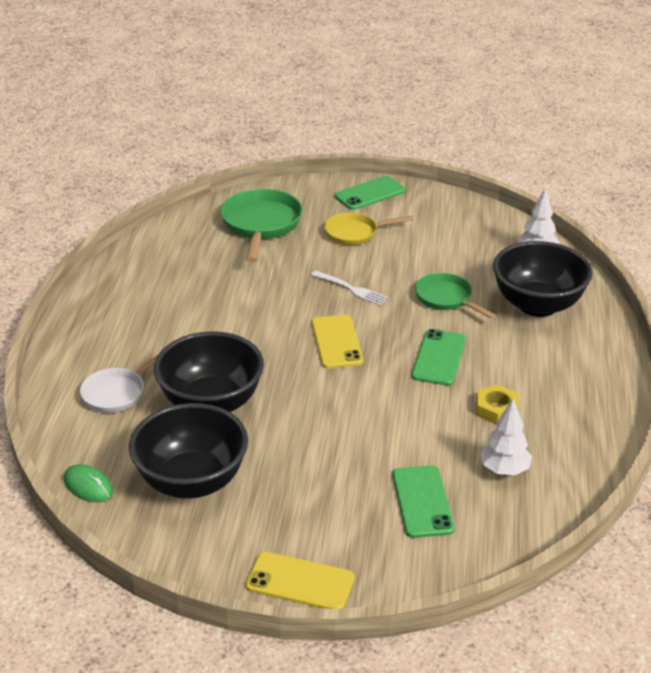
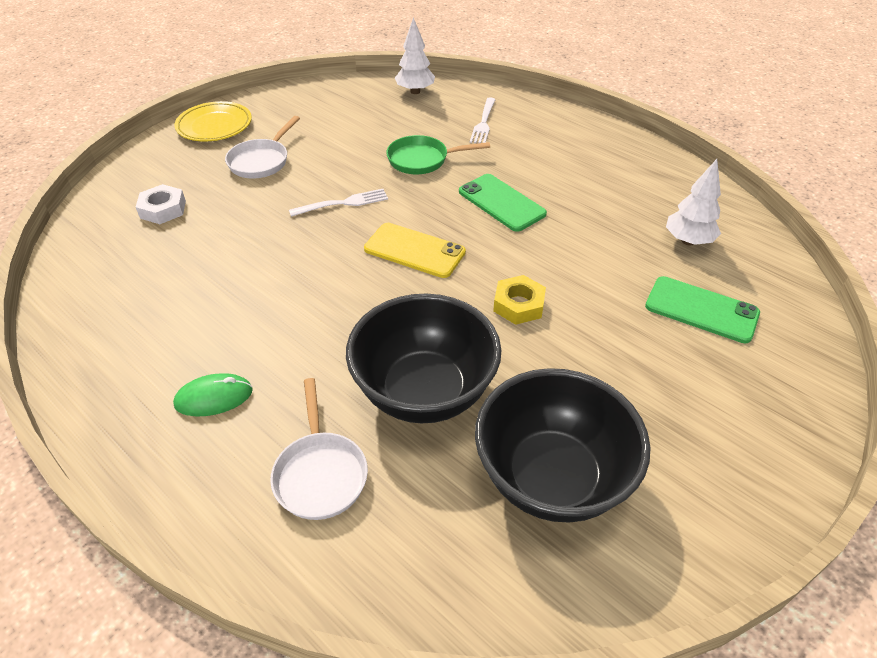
camera: 55 degrees left, 10 degrees up
green mouse [64,464,113,502] -> green mouse moved to [173,373,253,416]
green pan [221,189,303,262] -> white nut [136,184,186,224]
yellow phone [246,552,355,609] -> none
yellow pan [324,213,414,245] -> white pan [225,116,300,178]
green phone [334,176,406,210] -> yellow plate [174,101,252,142]
yellow nut [477,385,519,424] -> yellow nut moved to [493,275,546,325]
black bowl [493,241,593,317] -> white fork [470,97,496,143]

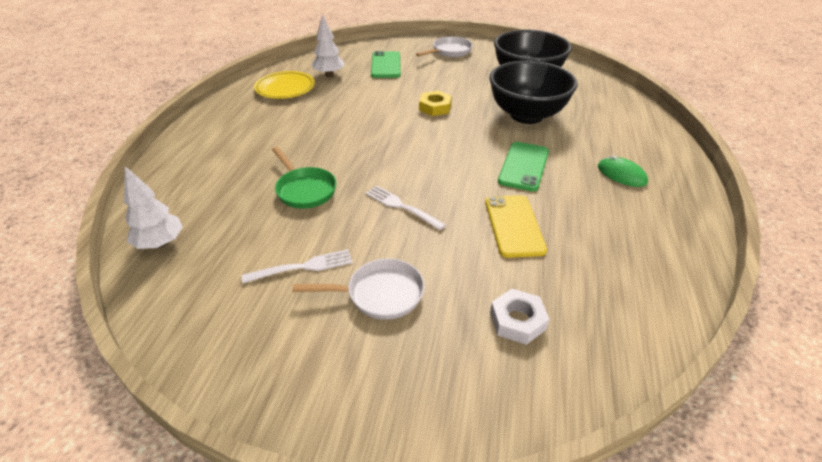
camera: 120 degrees left, 5 degrees down
yellow plate [174,101,252,142] -> yellow plate moved to [254,71,315,99]
white pan [270,378,368,520] -> white pan moved to [416,37,473,57]
yellow phone [364,223,466,278] -> yellow phone moved to [485,195,547,258]
green phone [459,174,547,232] -> green phone moved to [498,142,549,191]
white fork [470,97,496,143] -> white fork moved to [241,249,353,283]

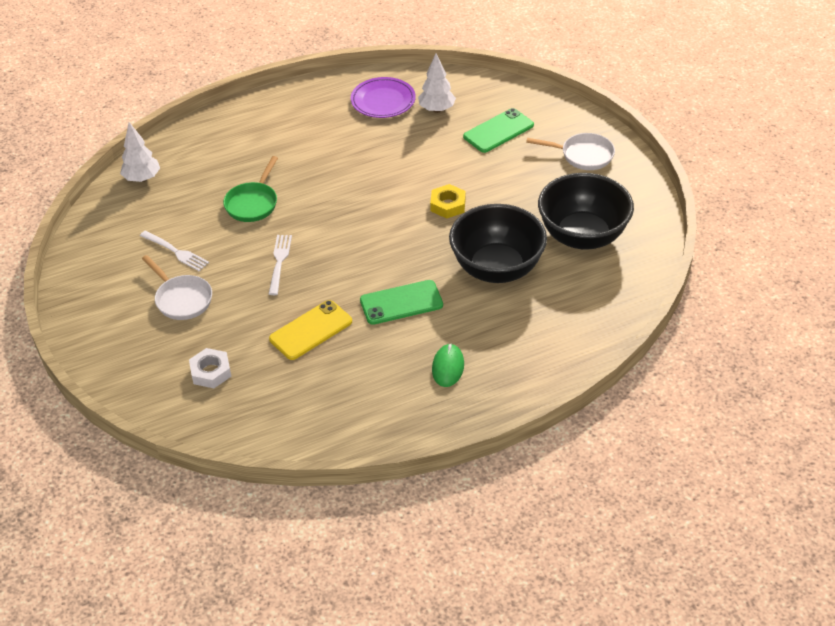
camera: 55 degrees right, 5 degrees up
yellow plate [254,71,315,99] -> purple plate [351,77,416,118]

